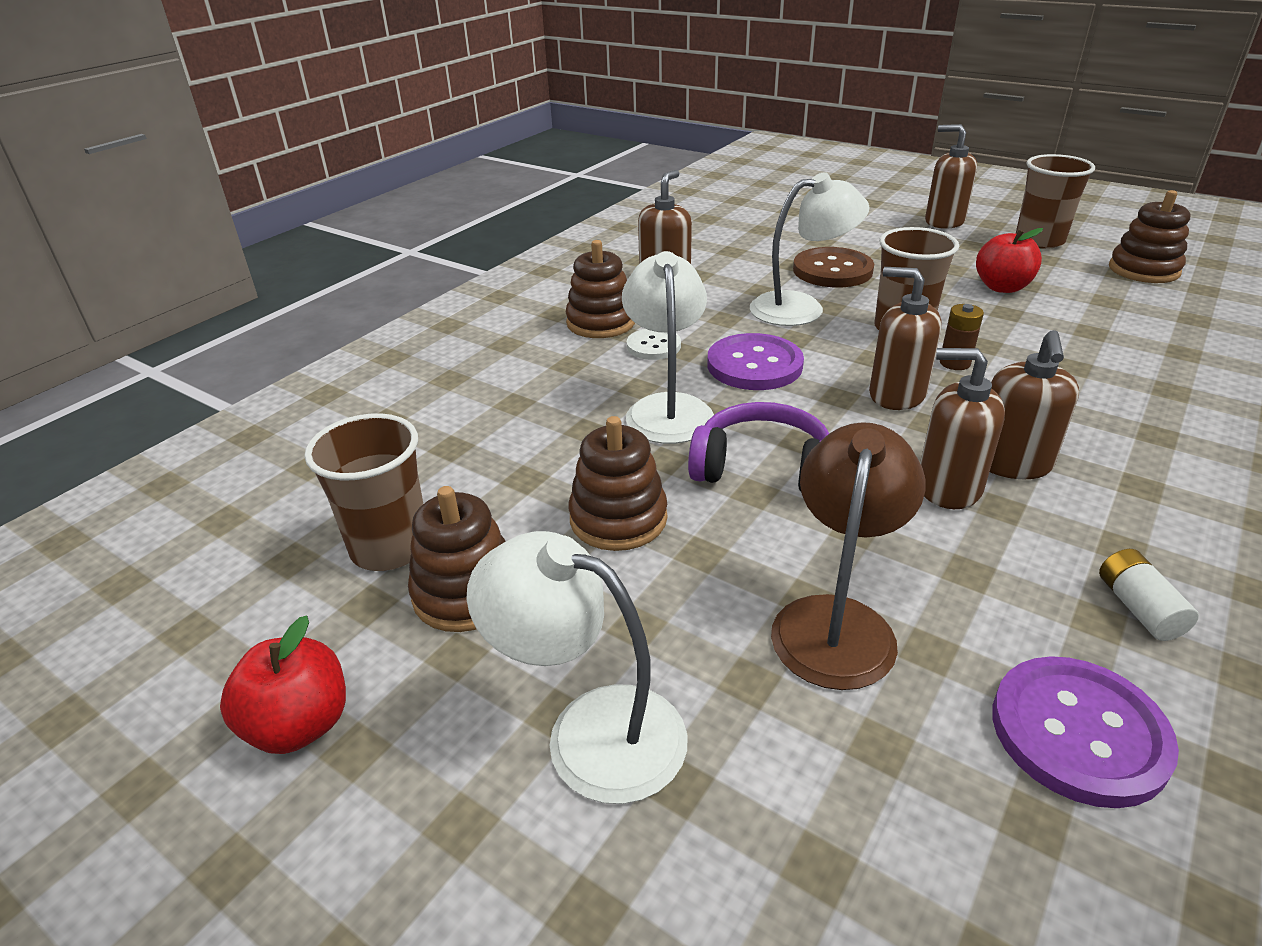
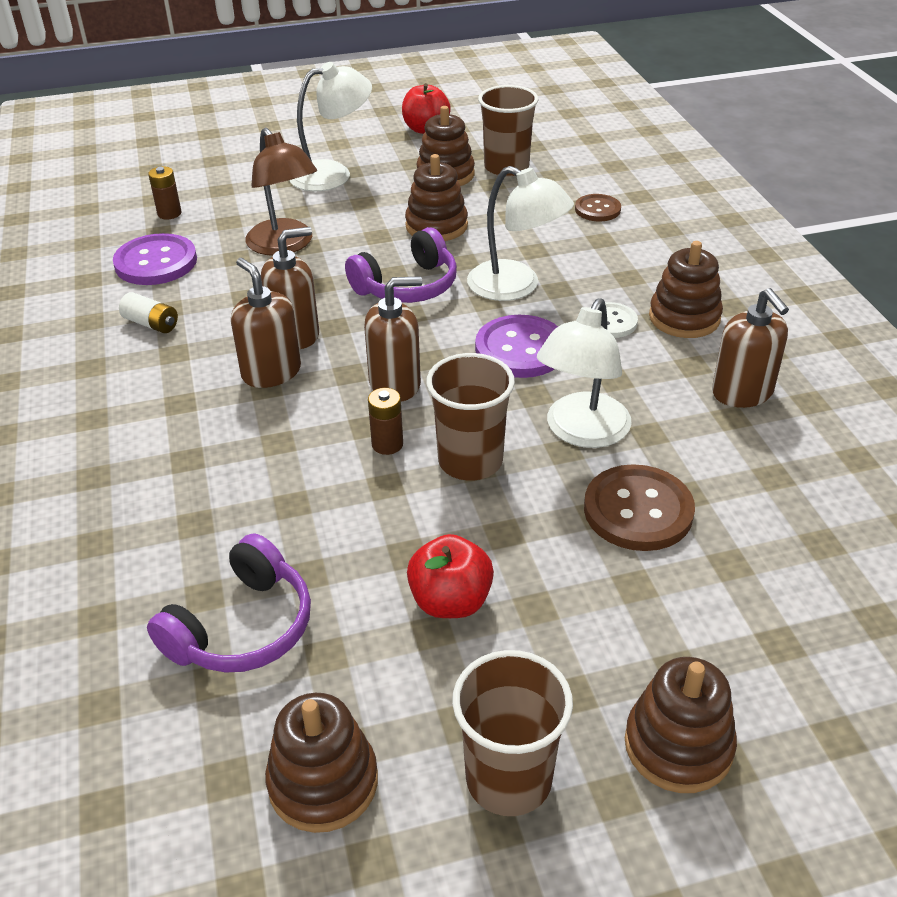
camera: 130 degrees right, 5 degrees up
brown soap dispenser [925,124,977,229] -> brown stacking toy [625,657,737,793]
none -> purple headphones [147,533,311,673]
none -> brown battery [148,166,181,219]
none -> brown button [575,194,621,221]

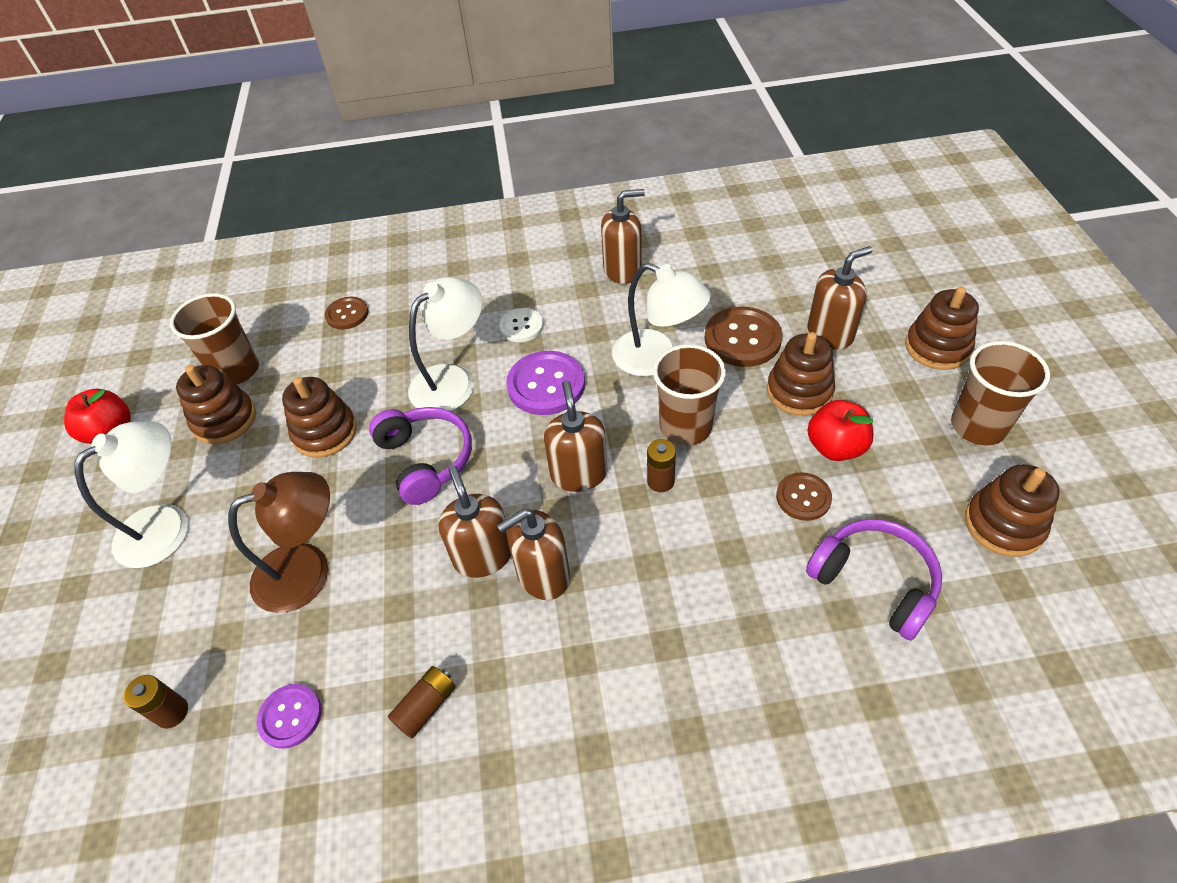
camera: 80 degrees left, 10 degrees up
purple button [113,233,197,285] -> purple button [256,684,322,749], size x0.60
white battery [119,292,178,333] -> brown battery [388,666,456,738]
white lamp [289,62,372,191] -> white lamp turned 60 degrees clockwise [74,421,188,568]
brown stacking toy [649,241,723,338] -> brown stacking toy moved to [767,332,835,416]
none -> brown button [776,472,832,521]
none -> brown soap dispenser [807,246,873,350]

